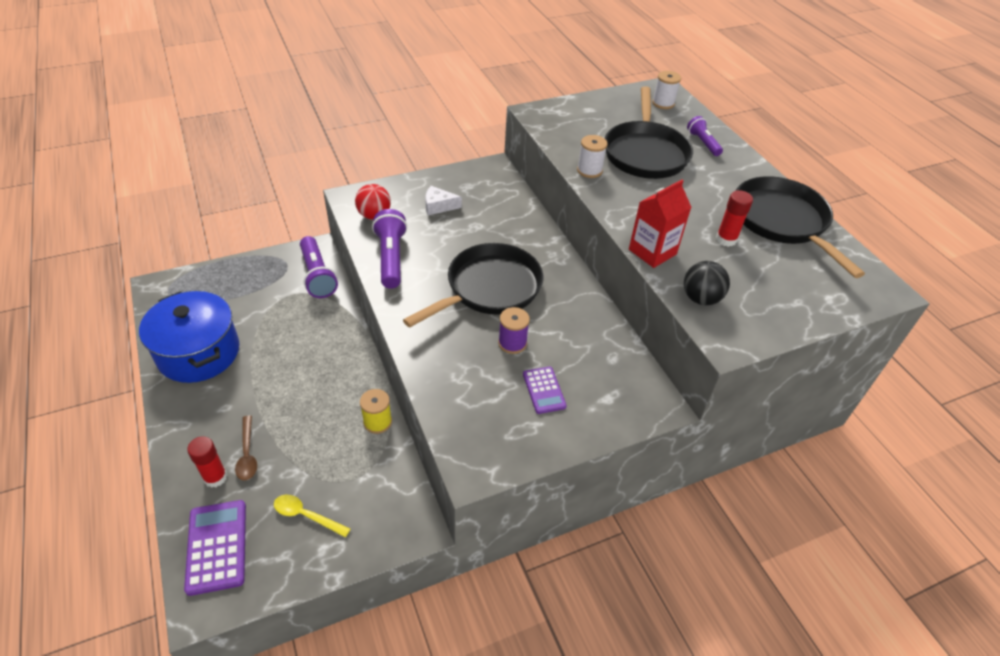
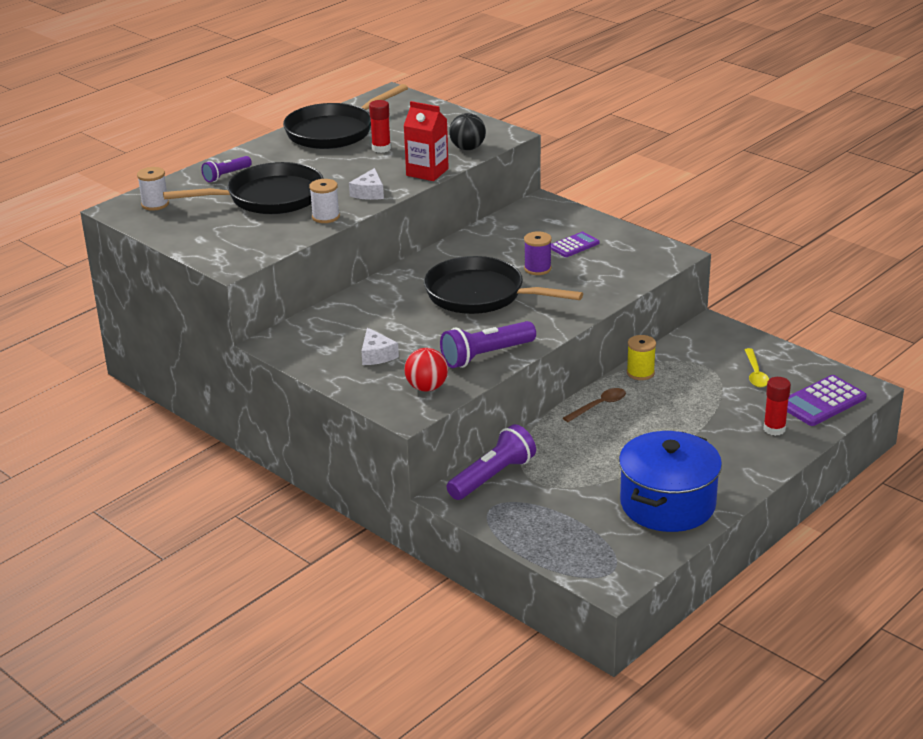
camera: 110 degrees left, 15 degrees down
brown spoon [235,415,257,481] -> brown spoon moved to [563,388,626,422]
none -> white cheese [349,168,384,200]

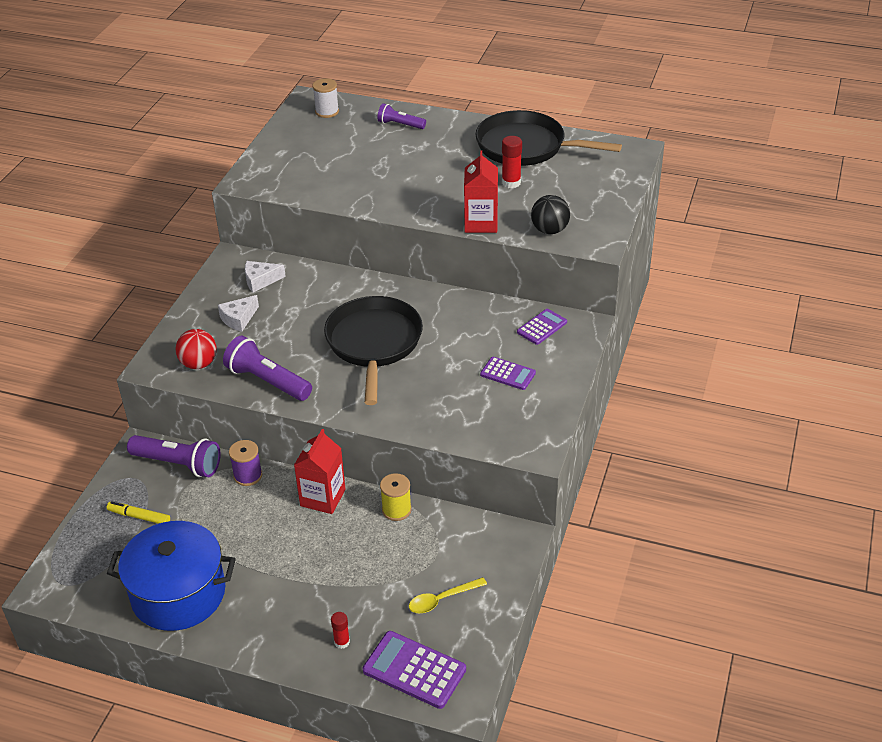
camera: 65 degrees right, 10 degrees up
black pan [163,162,324,214] -> none
white spool [309,179,340,223] -> none
white cheese [349,168,384,200] -> white cheese moved to [245,261,286,292]
purple spool [524,231,552,275] -> purple spool moved to [229,440,262,486]
brown spoon [563,388,626,422] -> red carton [294,429,346,514]
red glue stick [763,377,791,436] -> red glue stick [331,612,350,649], size x0.65
none -> yellow marker [107,501,170,524]
none -> purple calculator [517,309,567,345]

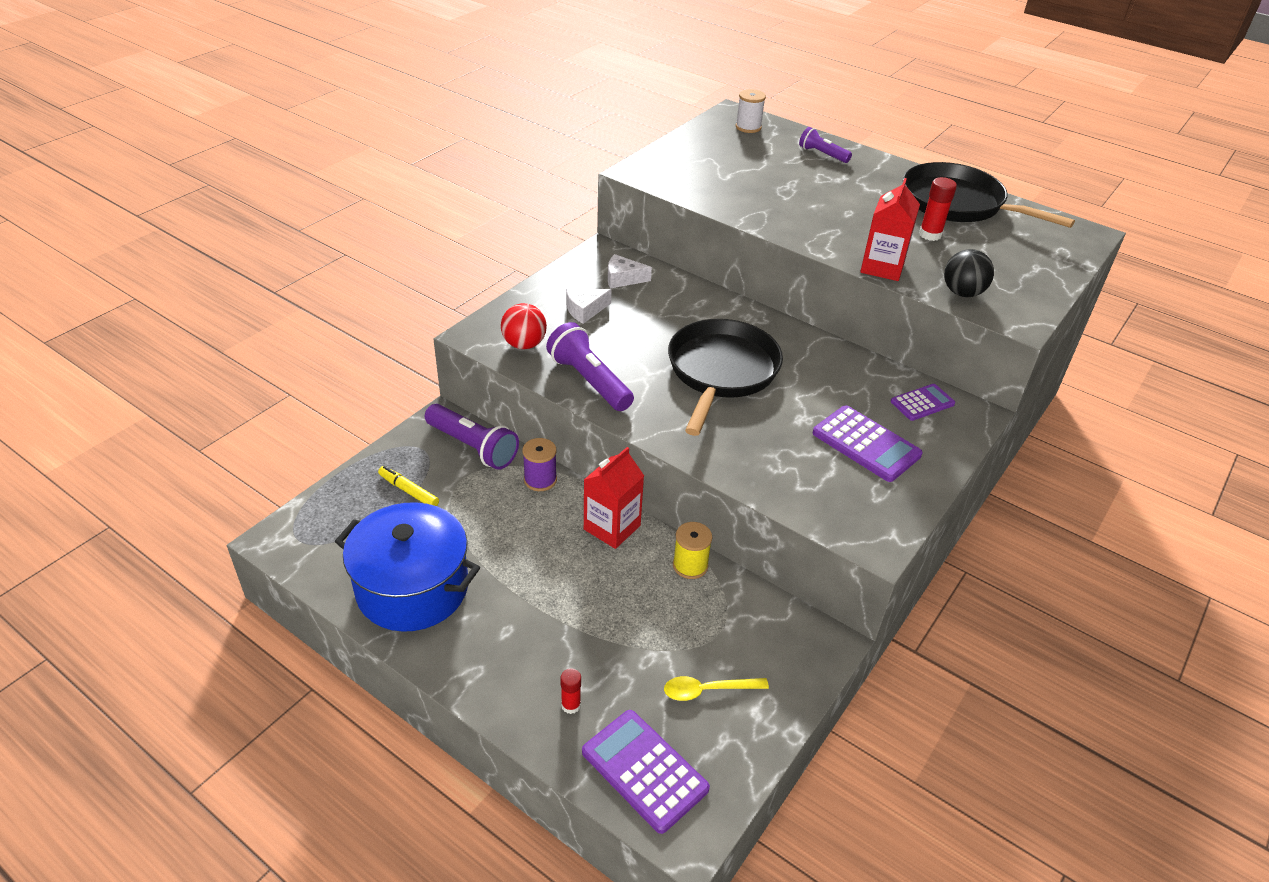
camera: 15 degrees right, 0 degrees up
purple calculator [480,357,536,390] -> purple calculator [813,405,923,482], size x1.61

